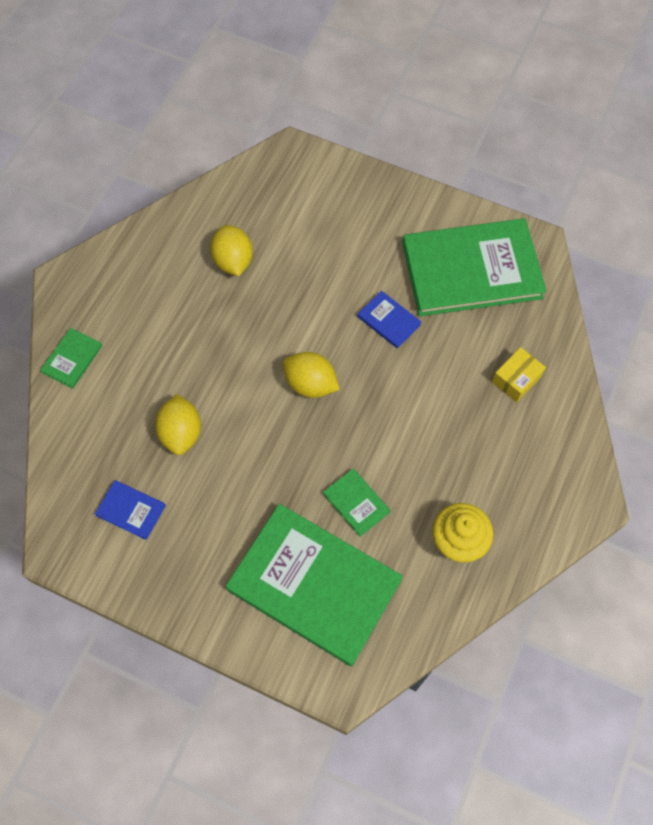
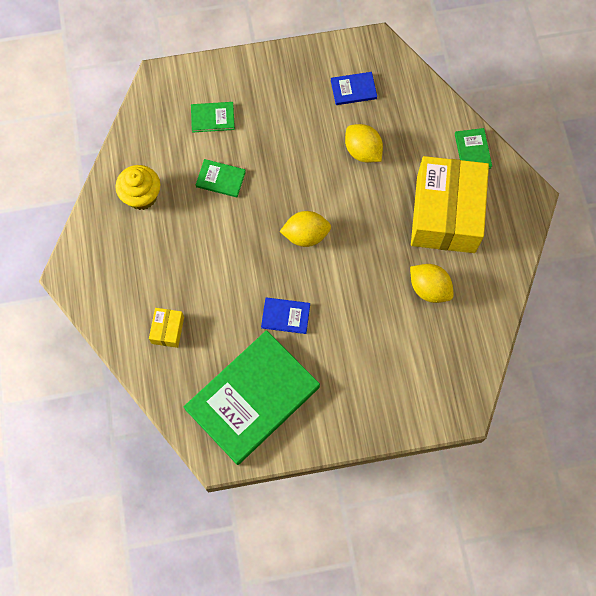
camera: 145 degrees right, 5 degrees up
green book [226,504,403,666] -> green book [191,102,235,132], size x0.41
none -> yellow box [411,156,489,253]

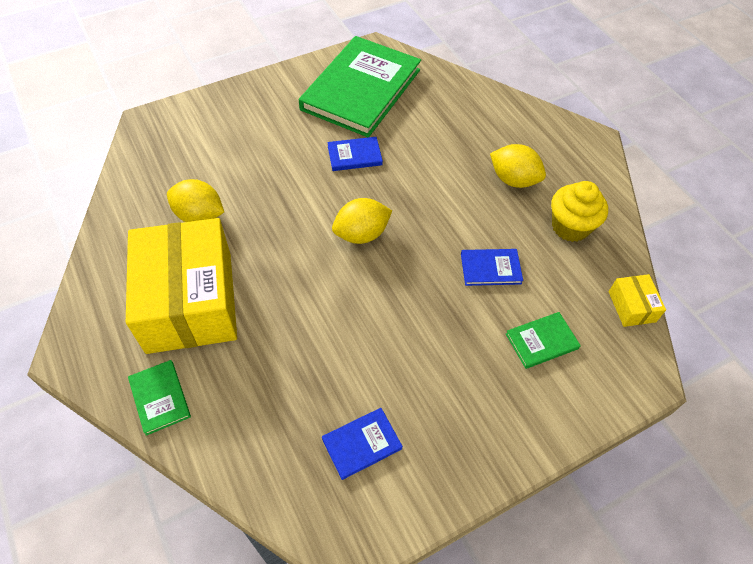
camera: 160 degrees right, 15 degrees down
yellow box [149,308,184,348] -> yellow box moved to [608,274,666,327]
green book [196,159,246,198] -> blue book [461,249,523,286]
yellow lemon [345,124,383,162] -> yellow lemon moved to [490,144,546,188]

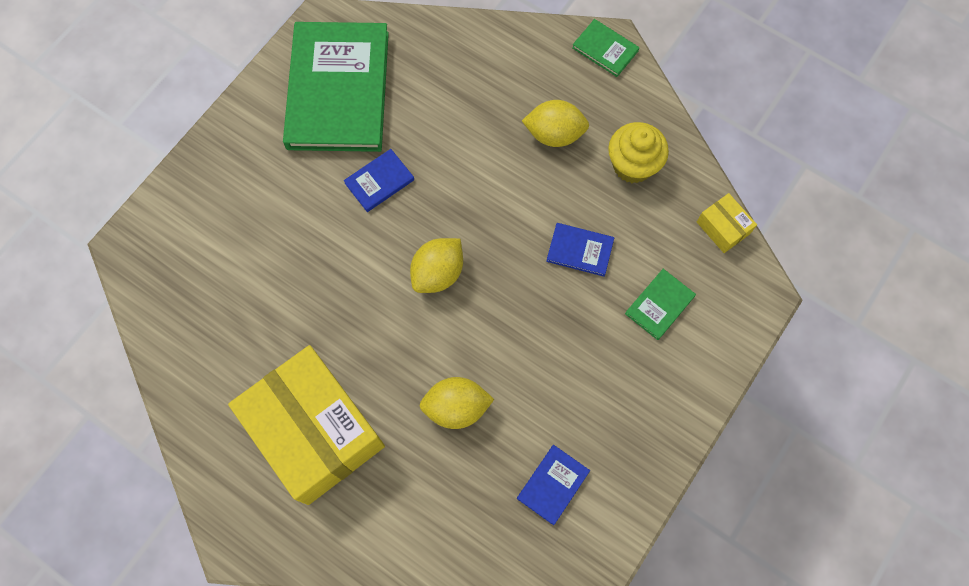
camera: 25 degrees left, 15 degrees up
green book [128,360,191,436] -> green book moved to [572,19,639,77]
yellow lemon [167,179,224,222] -> yellow lemon moved to [420,377,494,429]
blue book [461,249,523,286] -> blue book turned 45 degrees clockwise [546,223,614,277]

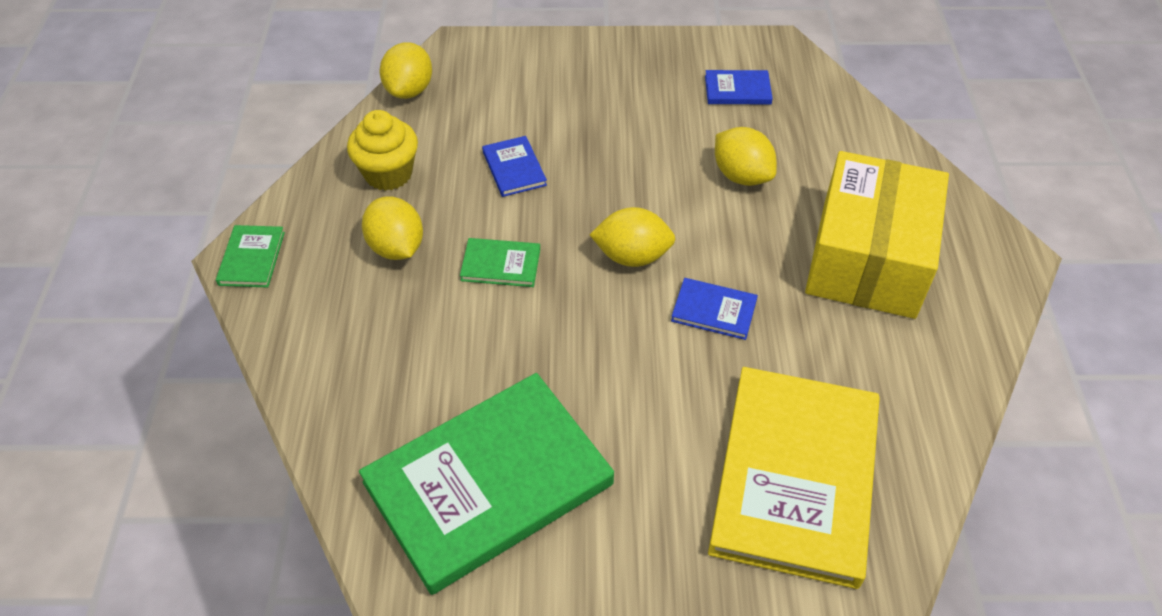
camera: 125 degrees left, 20 degrees down
blue book [344,149,414,212] -> blue book moved to [671,278,758,340]
green book [625,269,696,340] -> green book moved to [460,238,540,287]
yellow box [697,193,757,253] -> yellow lemon [379,42,432,99]
none -> yellow book [708,367,880,589]

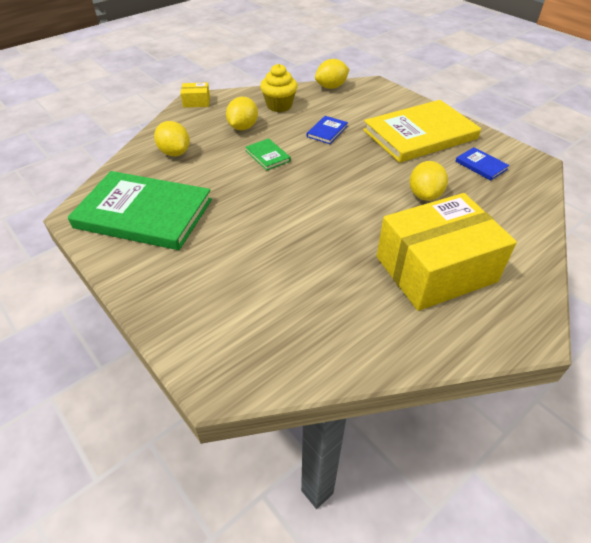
camera: 50 degrees right, 5 degrees down
green book [216,225,285,287] -> yellow box [180,82,210,108]
yellow lemon [590,207,675,267] -> yellow lemon moved to [154,121,190,156]
blue book [671,278,758,340] -> none
yellow book [708,367,880,589] -> yellow book moved to [363,100,481,163]

